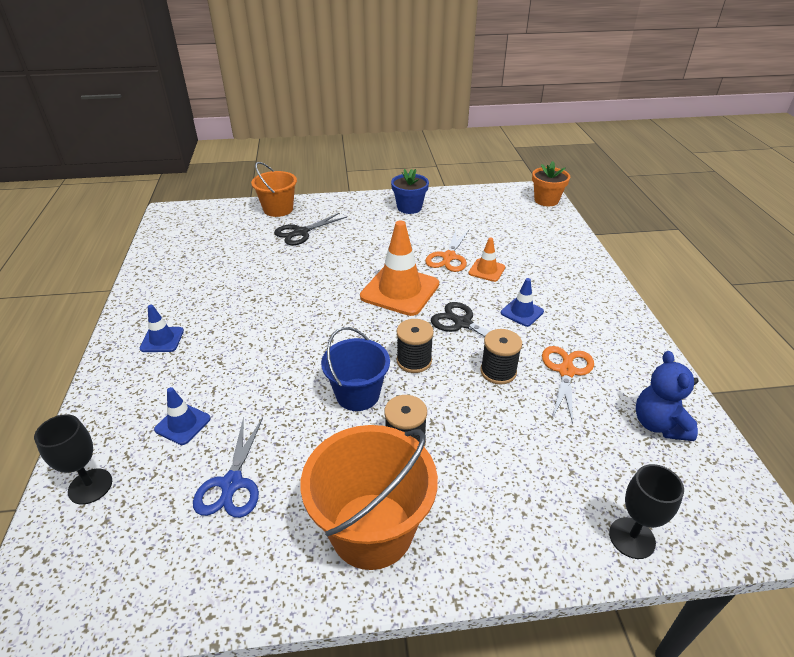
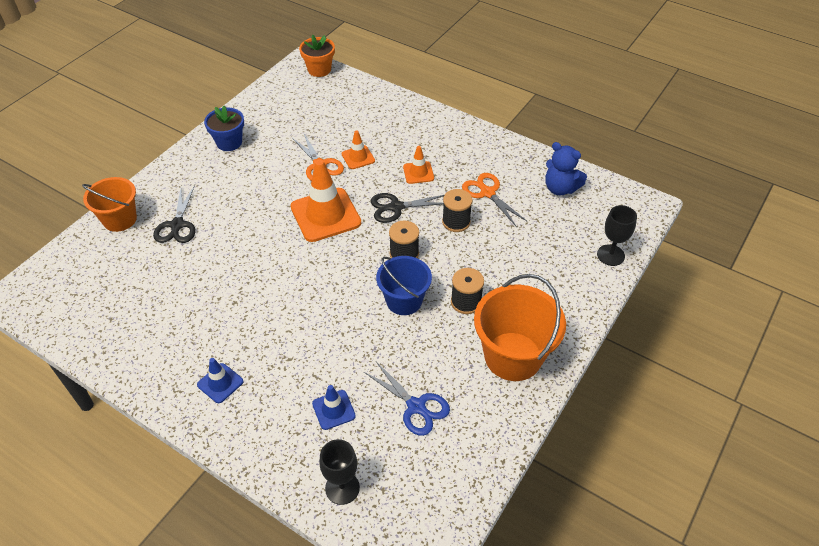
camera: 50 degrees left, 10 degrees up
blue traffic cone [501,278,544,327] -> orange traffic cone [403,146,434,184]

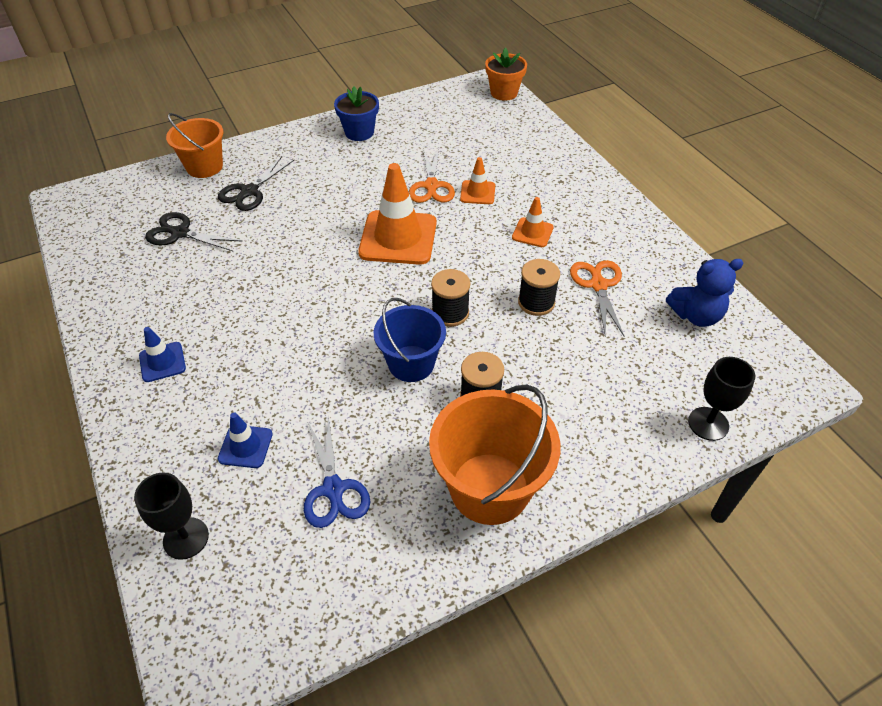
camera: 30 degrees right, 0 degrees up
black scissors [371,193,444,223] -> black scissors moved to [145,212,243,252]
blue teddy bear [545,142,587,195] -> blue teddy bear turned 75 degrees counterclockwise [666,259,743,327]

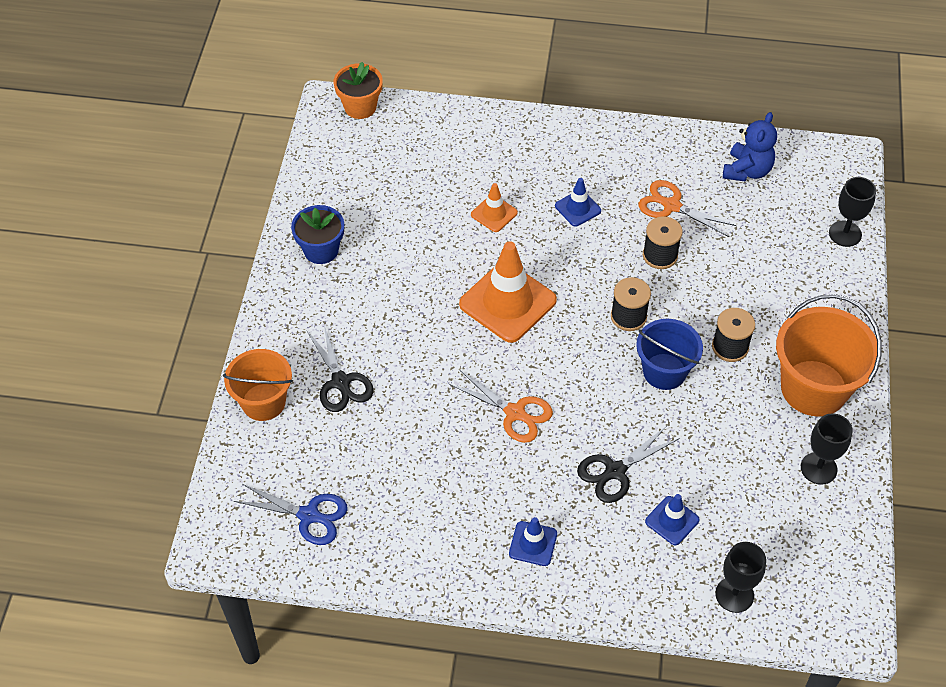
camera: 55 degrees left, 5 degrees up
black scissors [145,212,243,252] -> black scissors moved to [577,426,680,503]
blue scissors [304,415,370,528] -> blue scissors moved to [234,484,348,545]
orange scissors [409,148,455,203] -> orange scissors moved to [449,370,553,443]
orange traffic cone [512,197,554,247] -> blue traffic cone [555,178,601,227]
none -> black goblet [801,413,853,485]

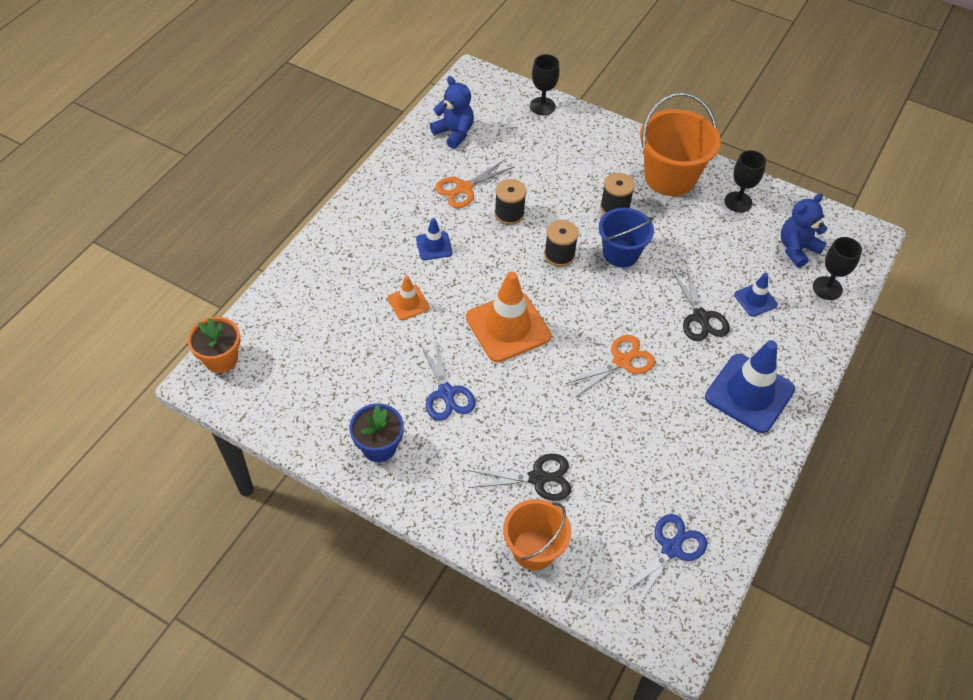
camera: 70 degrees left, 0 degrees up
blue traffic cone [509,517,557,566] -> blue traffic cone [705,340,795,433], size x1.99
none -> blue scissors [420,341,475,421]
none -> blue teddy bear [781,193,827,268]

